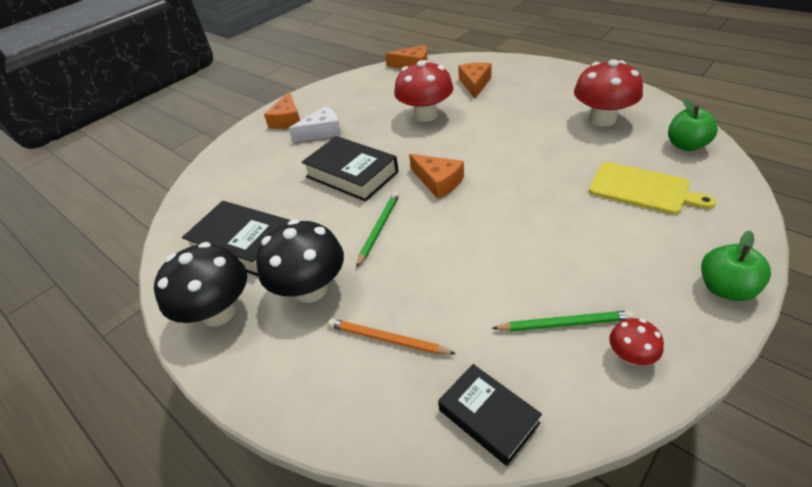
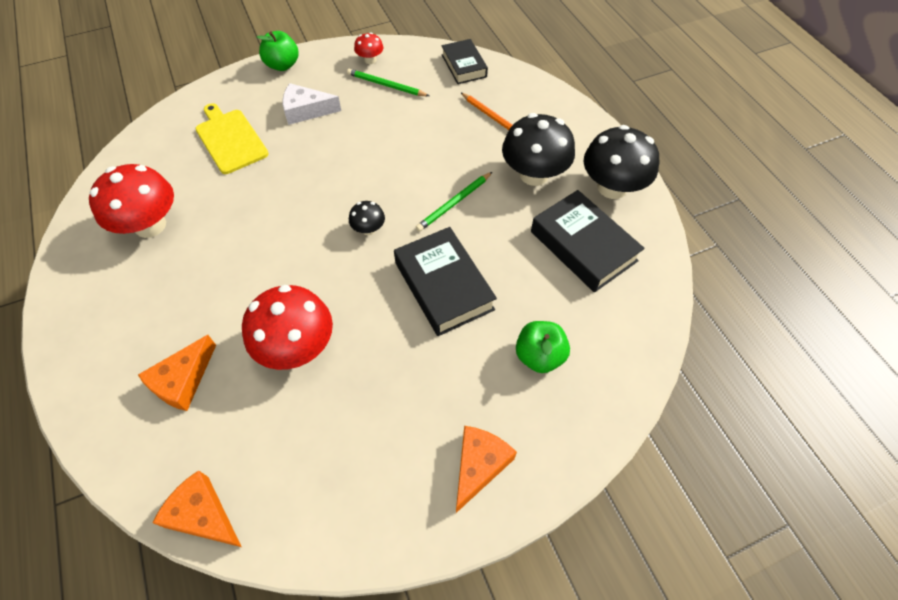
camera: 160 degrees left, 15 degrees up
white cheese [288,106,341,142] -> white cheese moved to [283,83,341,125]
orange cheese [409,154,464,199] -> black mushroom [349,201,385,235]
green apple [668,98,718,151] -> green apple moved to [516,321,570,373]

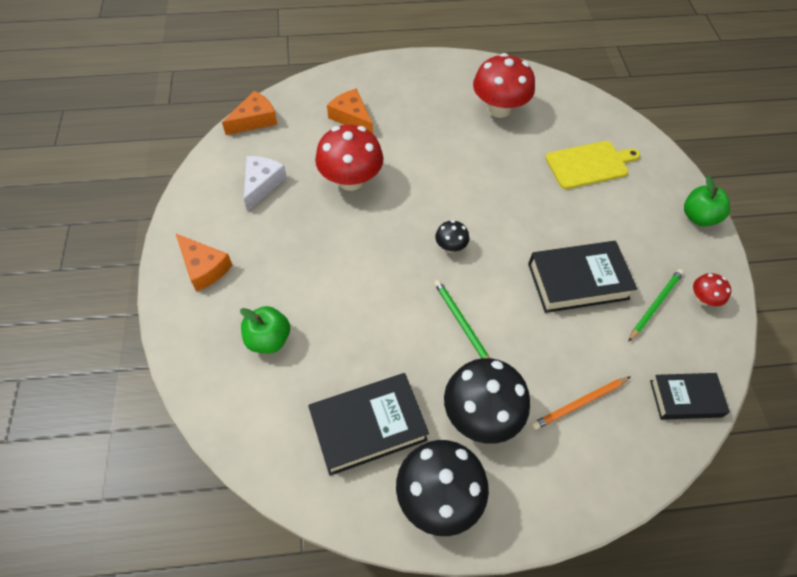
camera: 105 degrees right, 0 degrees up
white cheese [283,83,341,125] -> white cheese moved to [244,156,287,212]
black book [394,227,497,336] -> black book moved to [528,241,637,313]

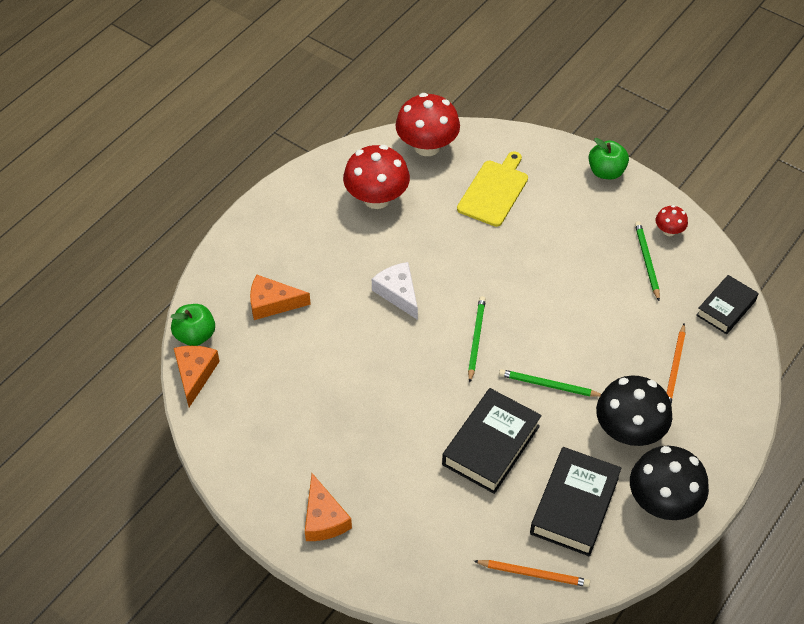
camera: 45 degrees left, 5 degrees down
orange cheese [176,234,232,292] -> orange cheese turned 75 degrees clockwise [305,473,352,541]
green apple [240,306,290,353] -> green apple moved to [171,304,215,346]
white cheese [244,156,287,212] -> white cheese moved to [372,262,418,320]
red mushroom [315,125,383,191] -> red mushroom moved to [395,93,460,156]
black mushroom [435,220,469,252] -> green pencil [468,296,486,382]
black book [528,241,637,313] -> black book moved to [442,388,542,494]
none -> orange pencil [474,560,590,587]

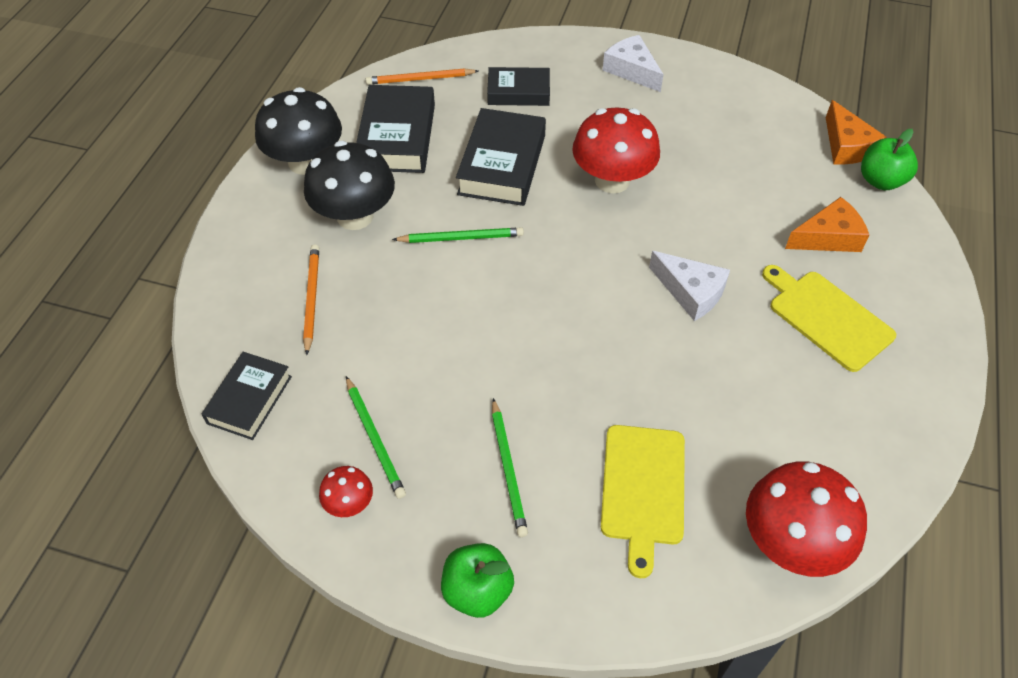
camera: 160 degrees right, 0 degrees up
orange cheese [305,473,352,541] -> white cheese [603,35,664,92]
red mushroom [343,145,410,209] -> red mushroom moved to [572,107,660,193]
green pencil [468,296,486,382] -> green pencil moved to [492,398,528,537]
none -> black book [487,67,550,106]
none -> yellow cutting board [762,265,896,372]

